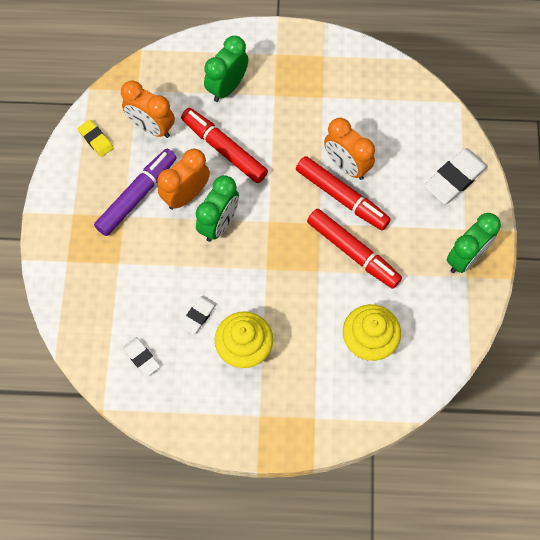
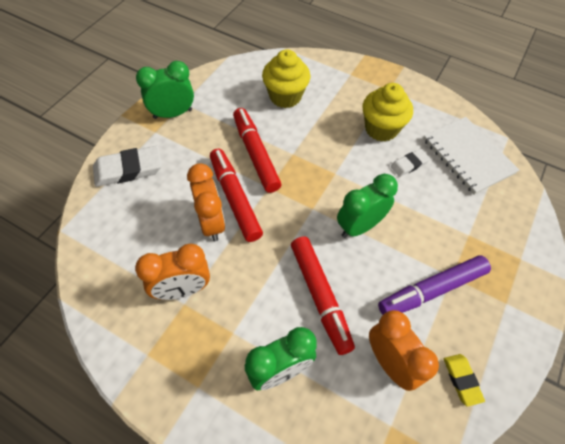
camera: 155 degrees left, 10 degrees down
white eraser [123,337,160,377] -> white notebook [423,117,519,194]
orange clock [157,149,210,210] -> orange clock moved to [135,244,210,300]

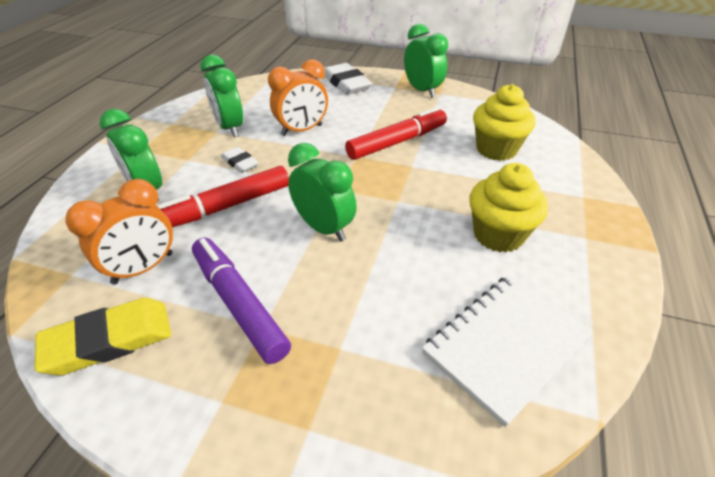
camera: 80 degrees right, 15 degrees down
orange clock [135,244,210,300] -> green clock [200,55,243,137]
red marker [210,149,263,242] -> none
white eraser [391,149,430,177] -> white eraser moved to [221,147,259,173]
yellow eraser [444,354,485,407] -> yellow eraser [35,298,171,375], size x1.75

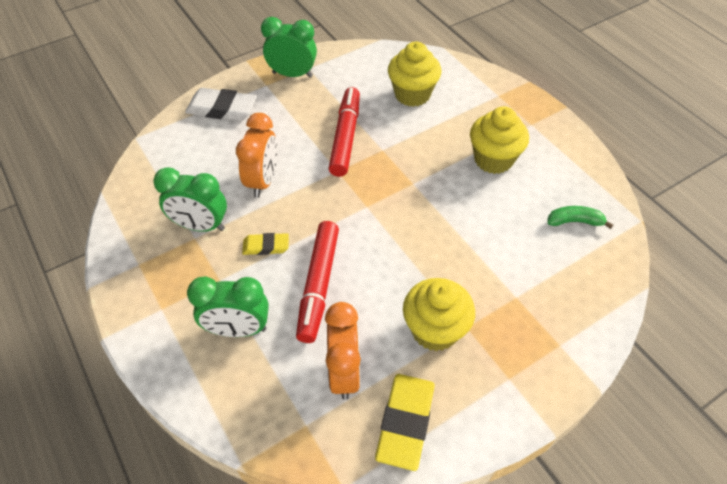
camera: 50 degrees left, 10 degrees up
purple marker [192,238,291,364] -> yellow cupcake [403,278,475,351]
white eraser [221,147,259,173] -> yellow eraser [242,233,289,255]
green clock [288,143,357,242] -> none
white notebook [422,275,593,427] -> green banana [547,206,613,229]

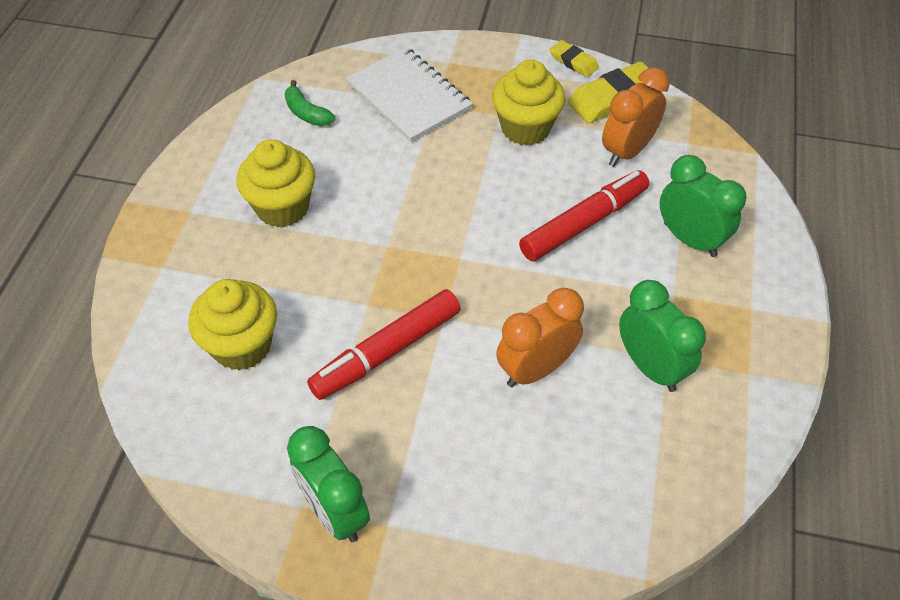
camera: 135 degrees left, 0 degrees up
white eraser [185,88,257,121] -> none
yellow eraser [242,233,289,255] -> yellow eraser moved to [550,40,599,77]
none -> white notebook [346,47,473,142]

